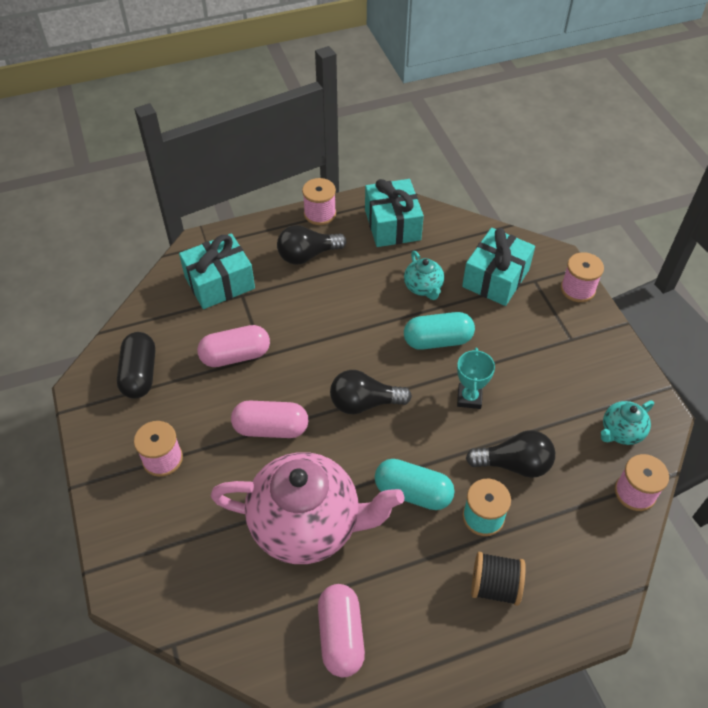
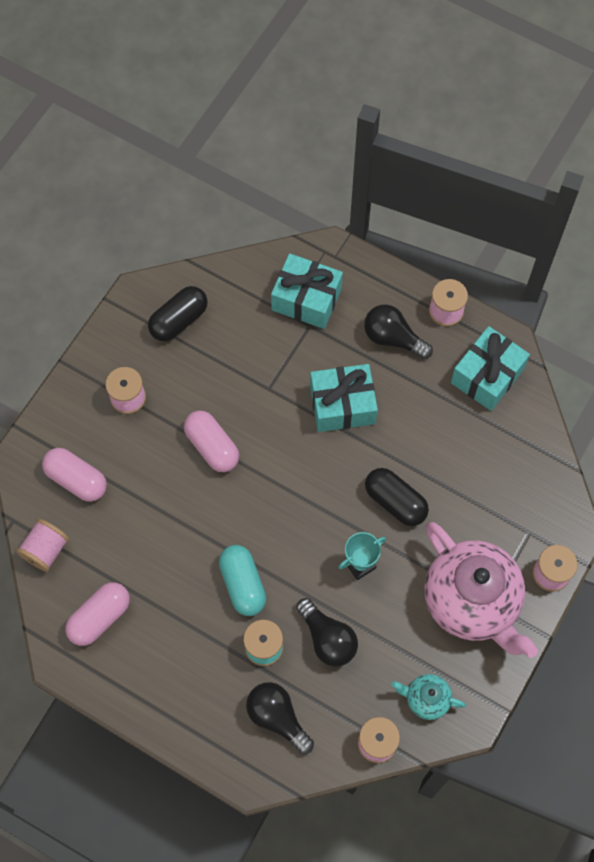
camera: 50 degrees right, 15 degrees up
pink capsule [197,325,270,367] -> pink capsule moved to [42,448,107,502]
pink teapot [211,452,404,564] -> pink teapot moved to [424,522,538,658]
black light bulb [330,370,412,414] -> black light bulb moved to [246,682,314,754]
turquoise teapot [404,251,444,300] -> none
turquoise capsule [404,312,475,350] -> black capsule [365,468,429,526]
turquoise gift [462,228,535,306] -> turquoise gift moved to [310,364,378,432]
black spool [471,552,526,606] -> none
none -> pink spool [16,519,69,572]

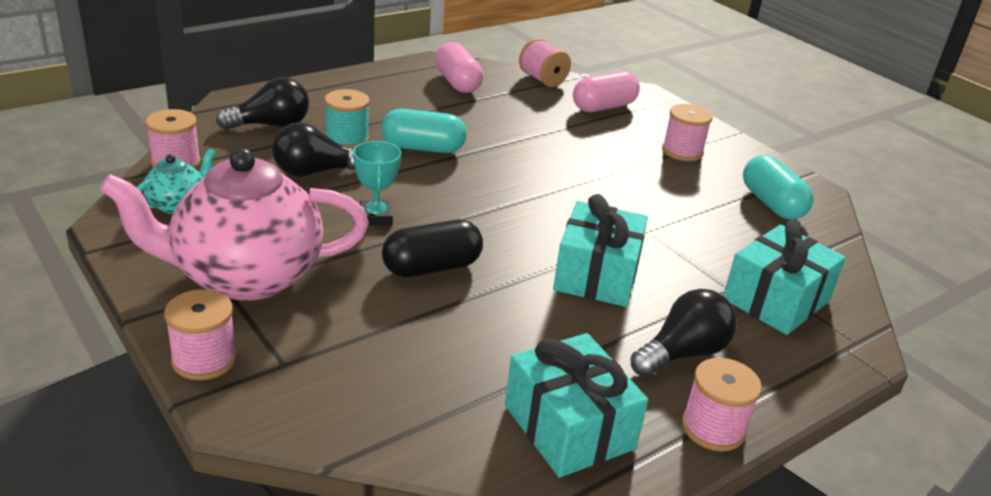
camera: 110 degrees right, 35 degrees down
black capsule [148,286,208,341] -> turquoise capsule [743,155,814,220]
pink capsule [184,411,239,472] -> none

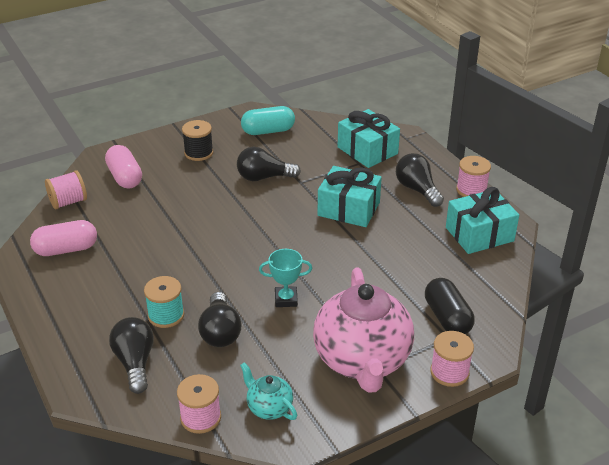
camera: 80 degrees left, 5 degrees up
turquoise capsule [381,109,467,153] -> none
black capsule [382,219,483,277] -> black capsule moved to [425,278,475,334]
pink spool [662,104,713,161] -> black spool [182,120,213,161]
none -> black light bulb [237,147,301,181]

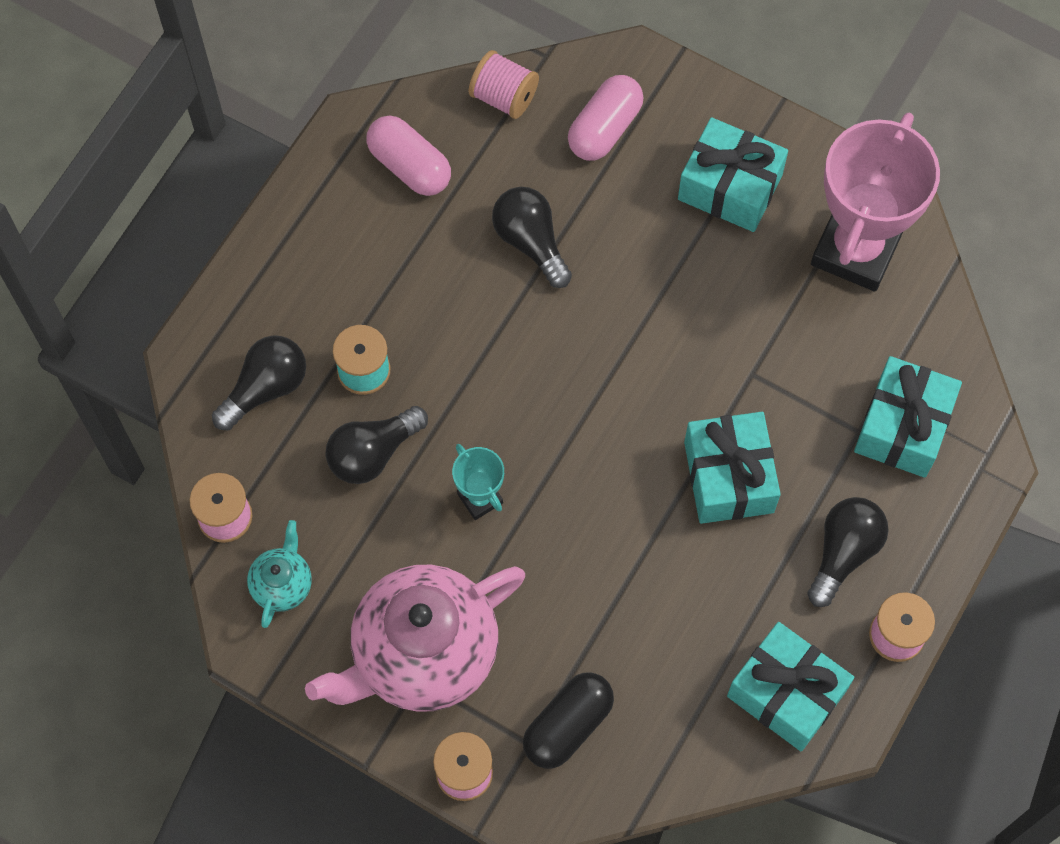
camera: 60 degrees right, 30 degrees up
black spool [182,120,213,161] -> turquoise gift [678,117,788,232]
black light bulb [237,147,301,181] -> black light bulb moved to [492,187,572,288]
turquoise capsule [241,106,295,135] -> pink trophy [811,113,940,292]

